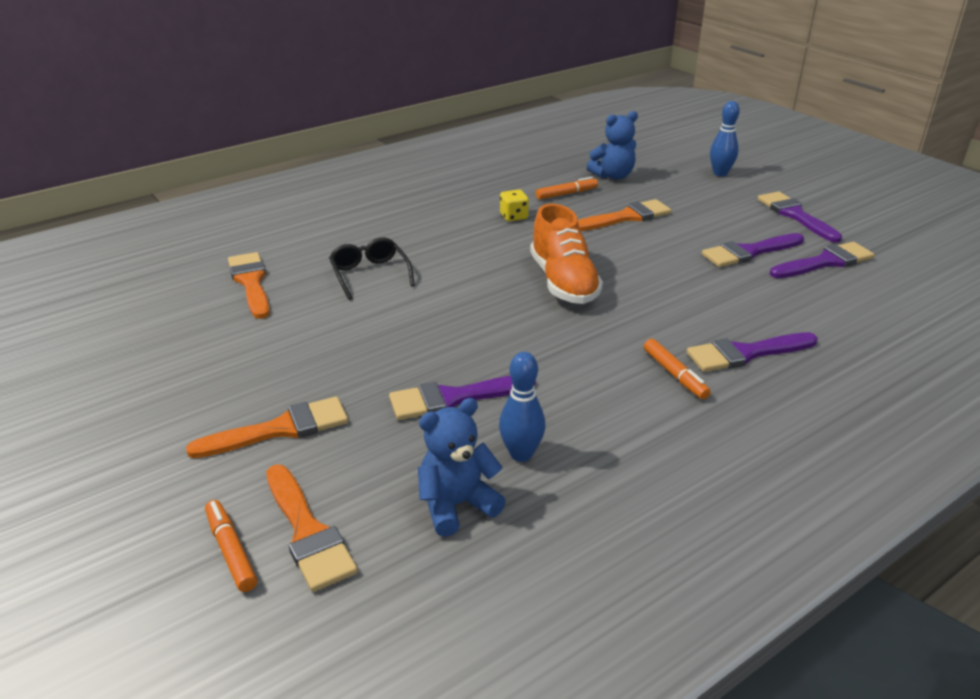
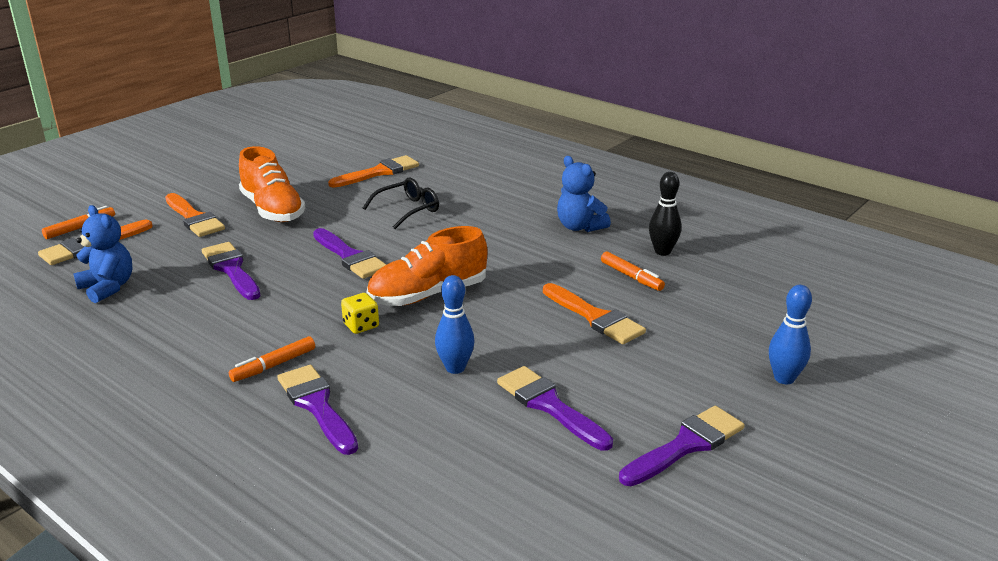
camera: 75 degrees right, 5 degrees down
blue bowling pin [499,352,546,462] -> blue bowling pin moved to [435,275,475,374]
yellow dice [500,189,529,221] -> yellow dice moved to [341,293,379,334]
blue teddy bear [587,111,638,180] -> blue teddy bear moved to [557,156,611,232]
purple brush [770,242,875,278] -> purple brush moved to [313,228,386,279]
none -> orange shoe [239,146,306,222]
none -> black bowling pin [649,172,681,256]

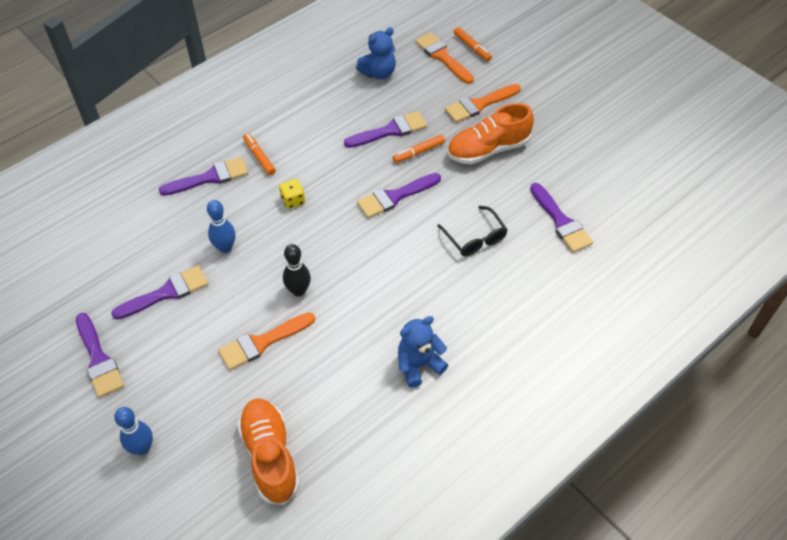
camera: 100 degrees right, 25 degrees up
orange brush [328,155,419,188] -> purple brush [530,183,593,253]
orange shoe [367,226,487,306] -> orange shoe moved to [237,398,300,505]
orange marker [601,251,665,291] -> orange marker moved to [393,134,445,163]
black bowling pin [649,172,681,256] -> black bowling pin moved to [283,244,311,296]

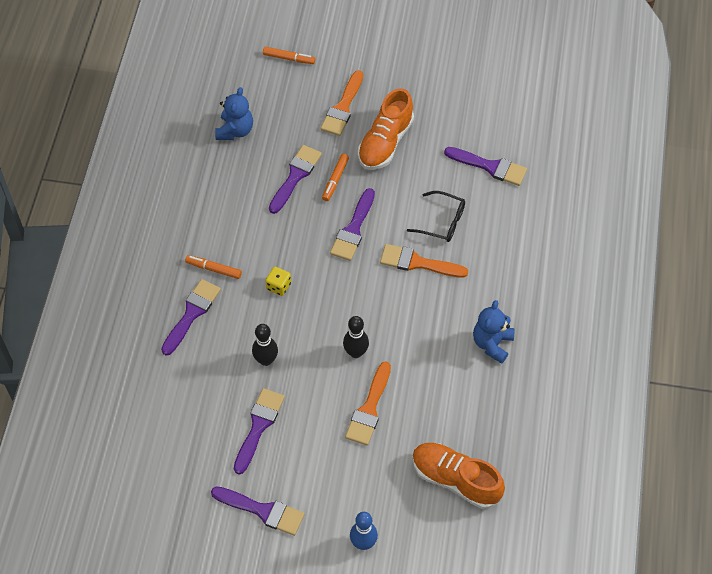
camera: 40 degrees left, 5 degrees up
blue bowling pin [207,200,236,253] -> black bowling pin [252,324,278,366]
orange brush [415,32,474,84] -> orange brush moved to [380,244,468,278]

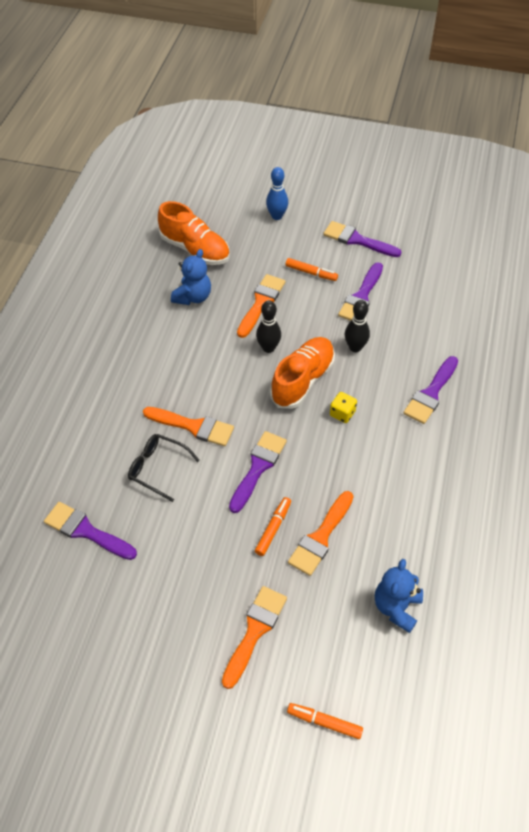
camera: 175 degrees left, 5 degrees down
orange marker [185,255,242,279] -> orange marker moved to [285,258,338,281]
purple brush [269,145,322,214] -> orange brush [288,491,353,576]
orange shoe [358,88,414,170] -> orange shoe moved to [270,337,335,409]
blue teddy bear [473,300,515,364] -> blue teddy bear moved to [171,249,211,305]

